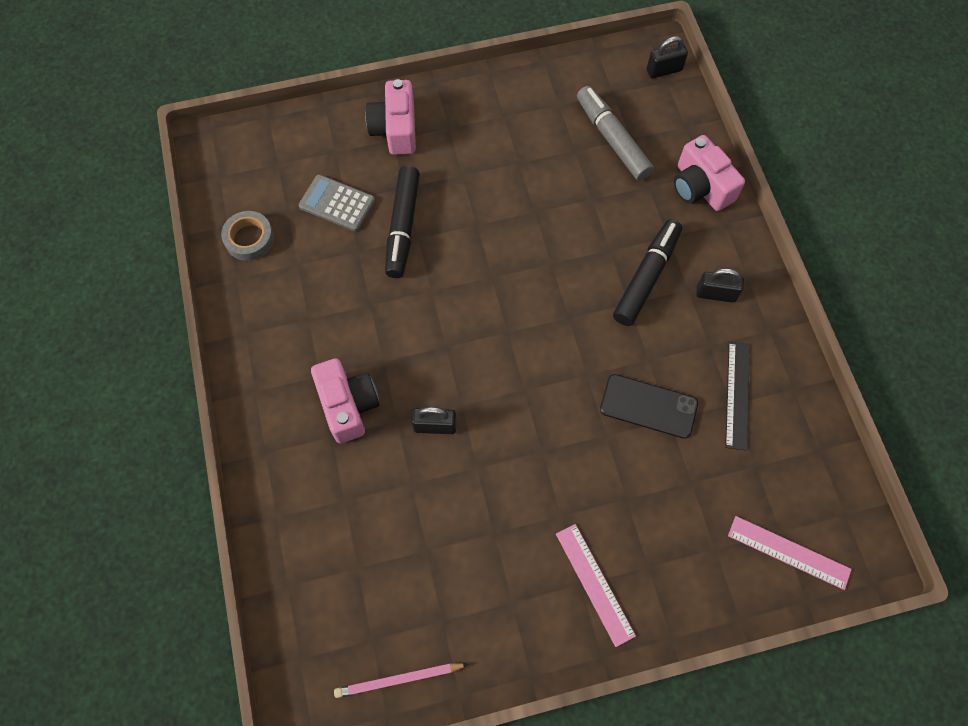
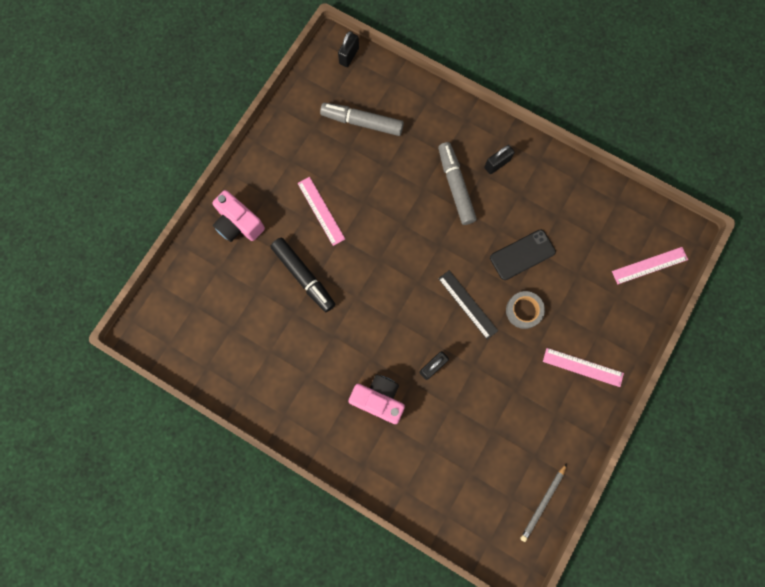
camera: 45 degrees left, 10 degrees up
grey tape [221,211,274,261] -> grey tape moved to [506,291,545,329]
grey calculator [299,174,375,231] -> none
pink pencil [334,663,468,698] -> grey pencil [520,463,567,542]
black marker [613,219,682,326] -> grey marker [438,142,477,225]
pink camera [674,135,745,211] -> none
black ruler [725,342,750,451] -> black ruler moved to [438,270,498,340]
none -> pink ruler [297,177,345,246]

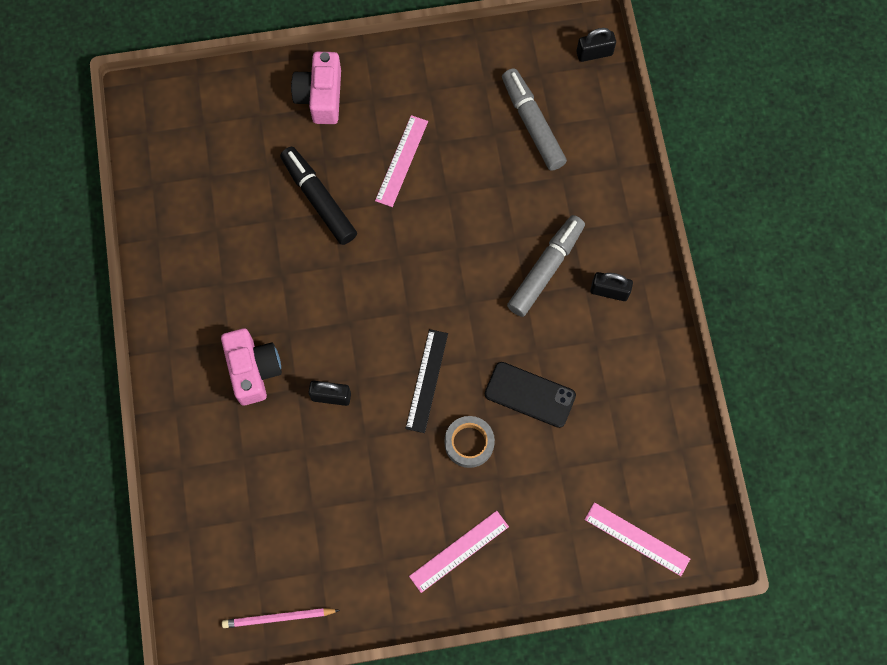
camera: 50 degrees right, 5 degrees down
black marker [270,238,335,312] -> black marker turned 135 degrees clockwise [280,147,357,245]
grey pencil [520,463,567,542] -> pink pencil [222,608,340,628]
pink ruler [543,348,624,387] -> pink ruler turned 75 degrees clockwise [409,511,509,593]

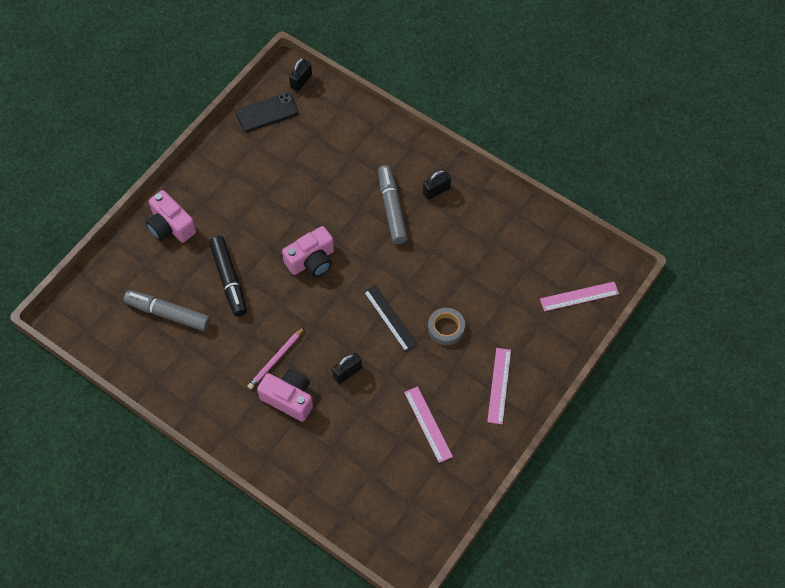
camera: 45 degrees left, 10 degrees down
pink pencil [222,608,340,628] -> pink pencil moved to [248,327,304,389]
black marker [280,147,357,245] -> black marker turned 120 degrees counterclockwise [209,236,247,316]
pink ruler [375,115,428,207] -> pink ruler moved to [404,386,453,463]
black phone [485,362,576,428] -> black phone moved to [236,93,298,132]
grey marker [502,68,567,171] -> grey marker moved to [124,290,211,331]
none -> pink camera [282,226,334,277]

